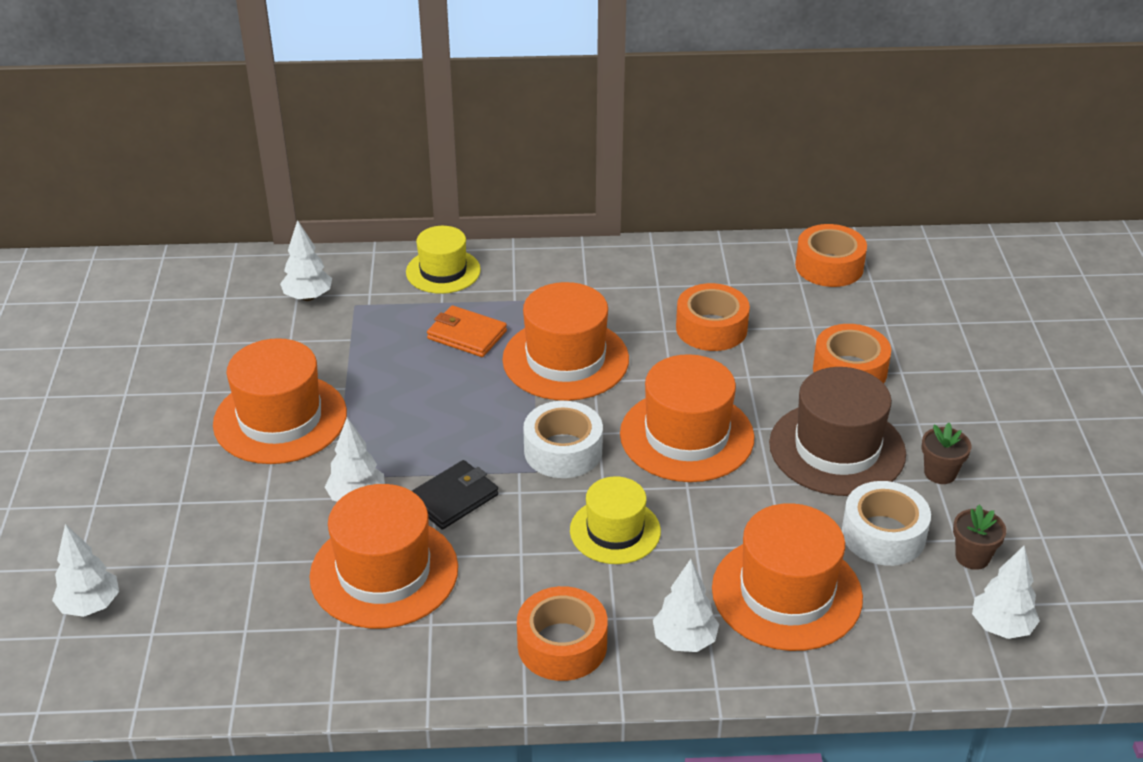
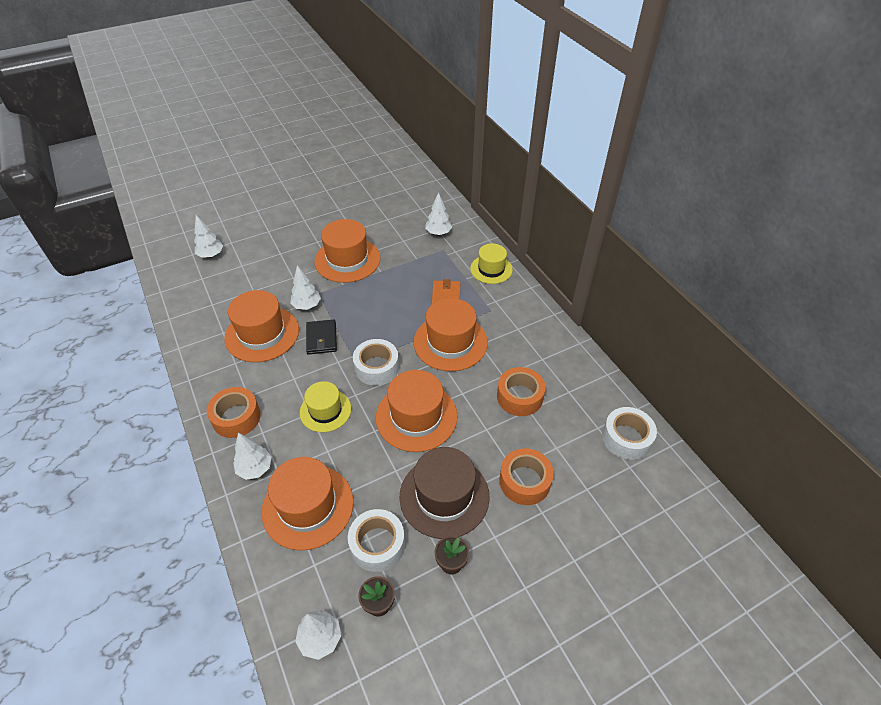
camera: 65 degrees right, 10 degrees up
black wallet [412,460,498,530] -> black wallet turned 60 degrees clockwise [306,320,337,355]
orange tape [795,224,867,287] -> white tape [602,407,657,460]

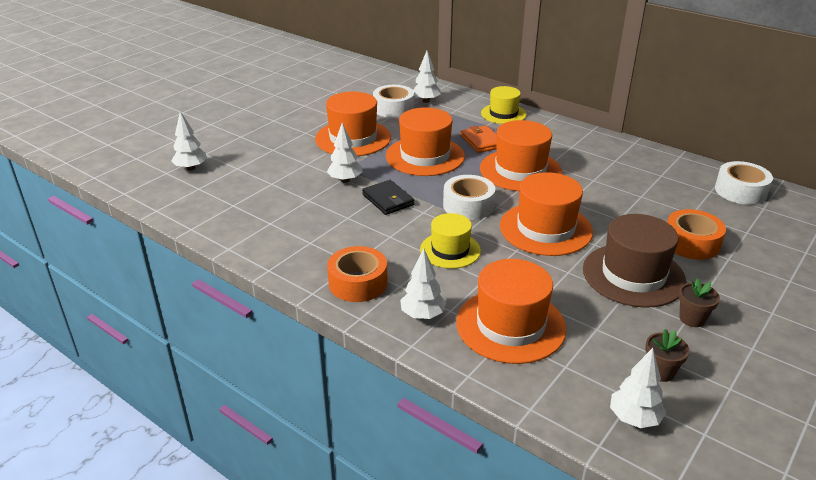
camera: 25 degrees left, 15 degrees down
orange hat [224,290,299,362] -> orange hat moved to [386,107,465,176]
white tape [348,509,405,572] -> white tape moved to [373,85,414,118]
orange tape [497,367,546,416] -> none

